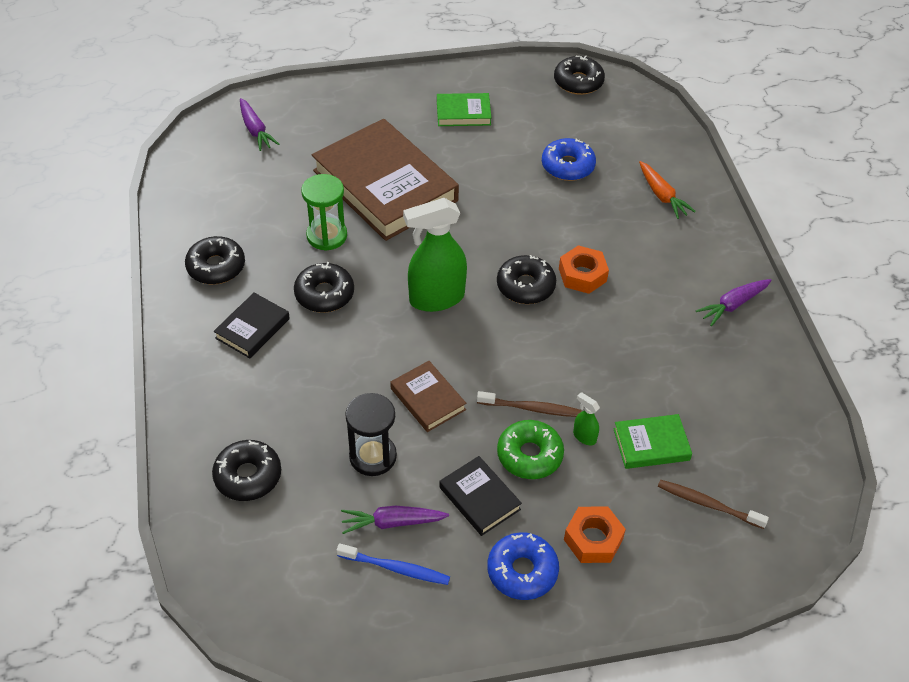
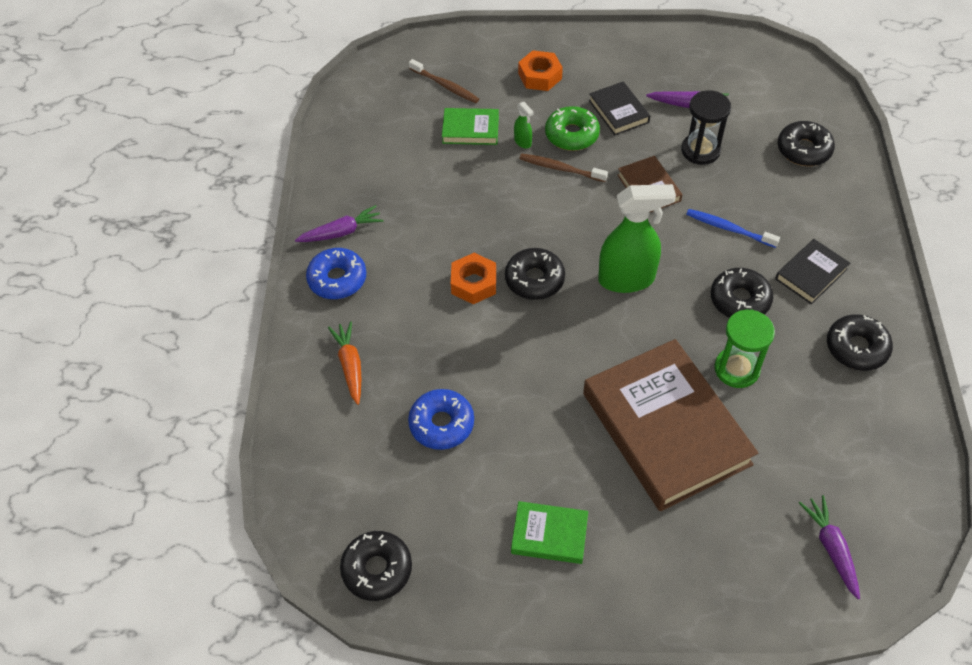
camera: 165 degrees left, 5 degrees up
blue toothbrush [336,543,450,585] -> blue toothbrush moved to [686,209,780,248]
blue donut [487,532,559,600] -> blue donut moved to [306,248,367,299]

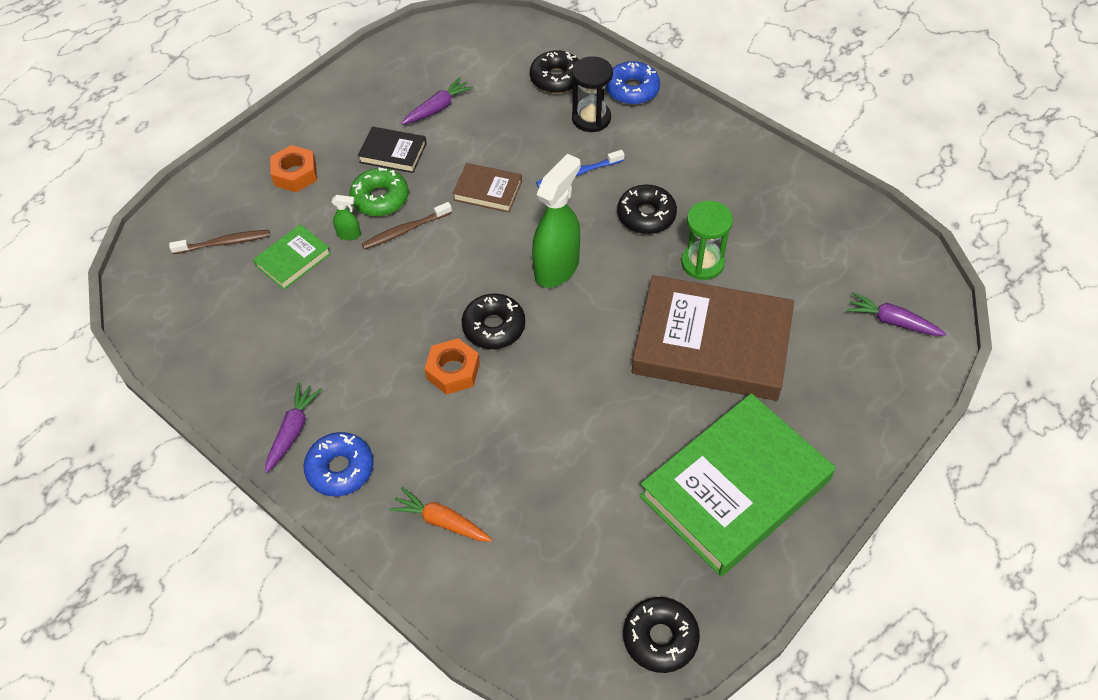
camera: 50 degrees left, 0 degrees up
blue donut [408,389,474,450] -> blue donut moved to [606,61,660,105]
green book [511,501,588,564] -> green book [639,393,836,576], size x2.21
black hourglass [681,90,731,165] -> black hourglass moved to [572,56,613,132]
black book [775,239,850,305] -> none
black donut [827,314,893,371] -> none

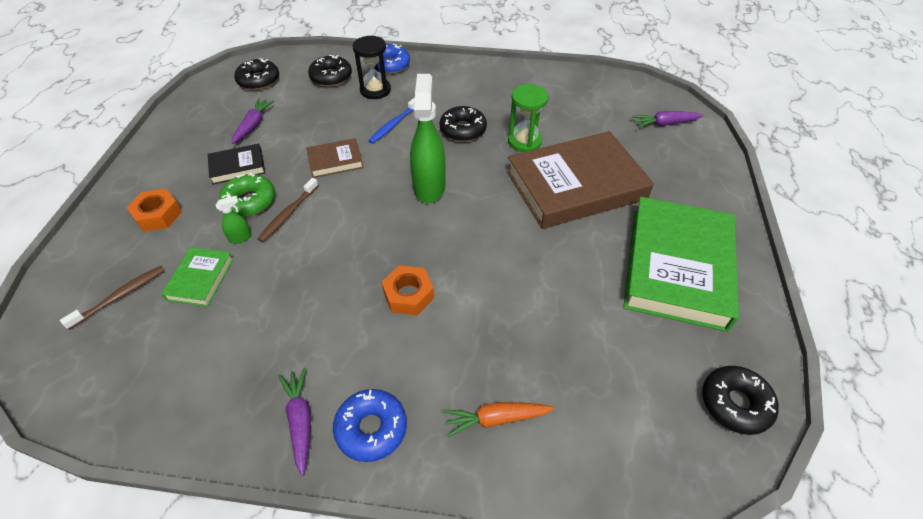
camera: 35 degrees left, 5 degrees down
black donut [462,293,525,349] -> black donut moved to [234,58,279,90]

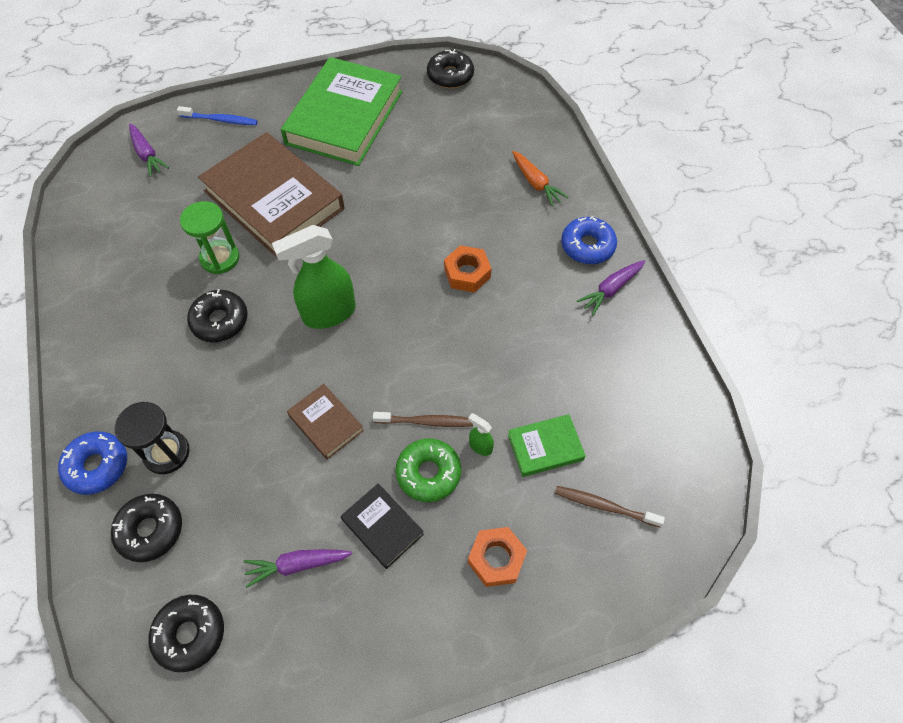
camera: 115 degrees left, 10 degrees up
blue toothbrush [368,97,415,144] -> blue toothbrush moved to [177,106,258,125]
green book [623,197,739,332] -> green book turned 60 degrees counterclockwise [281,57,403,166]

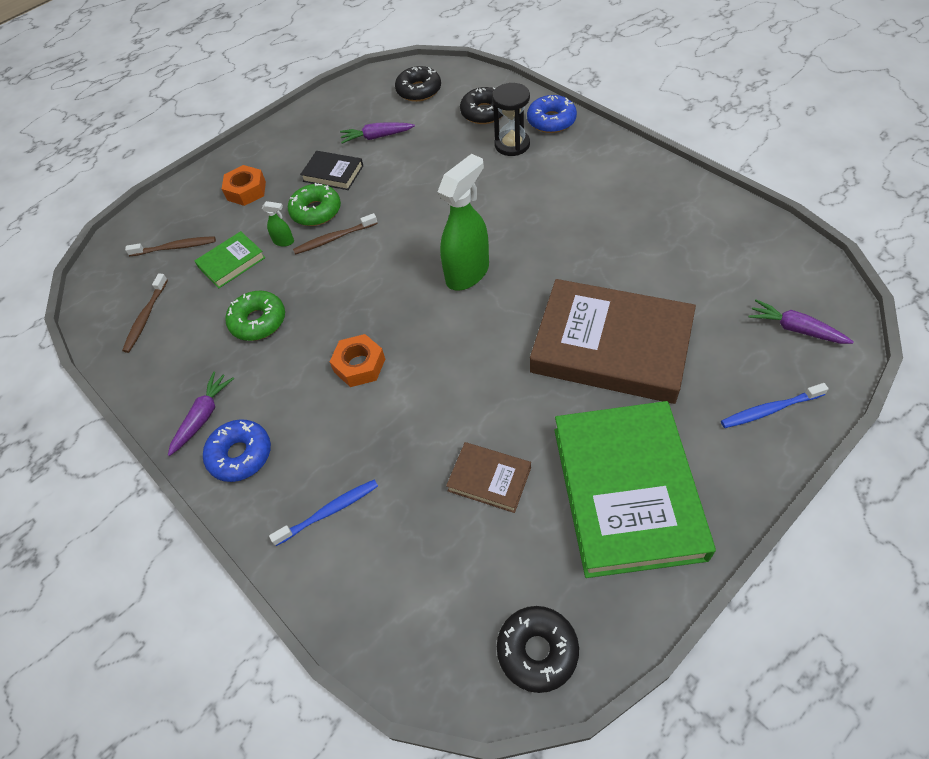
camera: 160 degrees right, 5 degrees down
green hourglass [180,201,240,274] -> none
black donut [187,289,248,342] -> none
purple carrot [244,549,352,588] -> purple carrot turned 150 degrees counterclockwise [340,122,415,144]
brown book [287,384,364,460] -> brown book moved to [446,442,531,513]
orange carrot [512,151,569,207] -> blue toothbrush [269,480,378,546]
none -> brown toothbrush [122,273,168,353]
none -> green donut [225,291,285,341]

